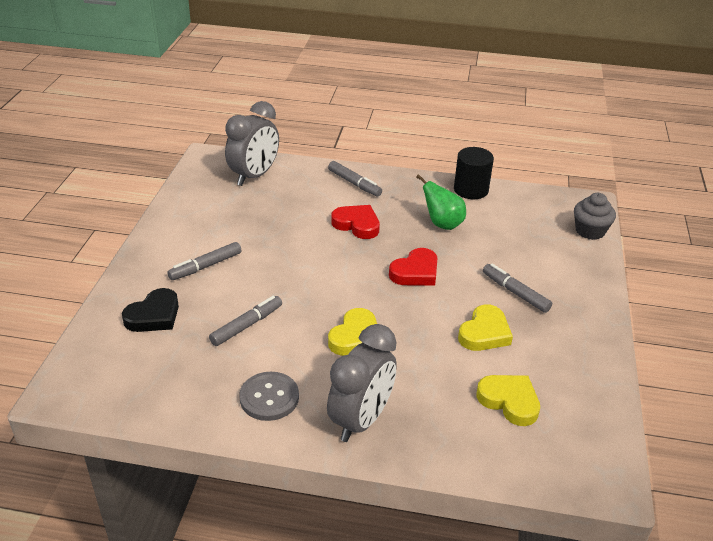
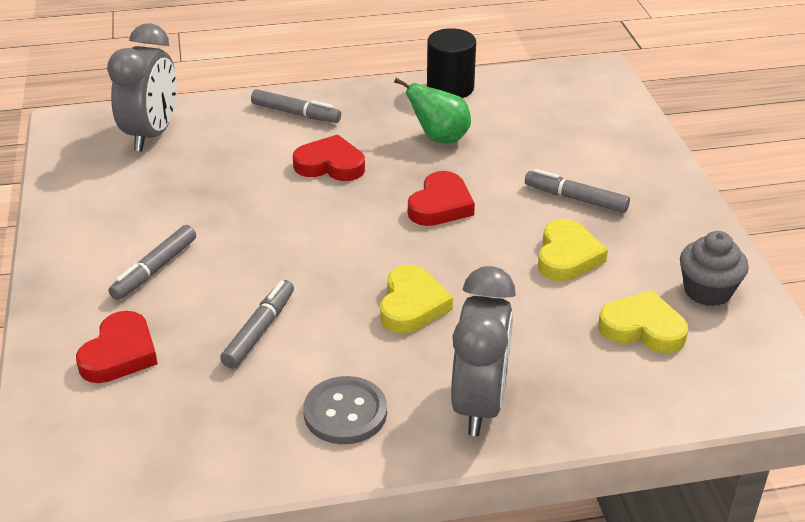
camera: 20 degrees left, 0 degrees up
black heart [122,288,179,332] -> red heart [76,311,158,383]
grey cupcake [574,193,616,240] -> grey cupcake moved to [680,231,749,306]

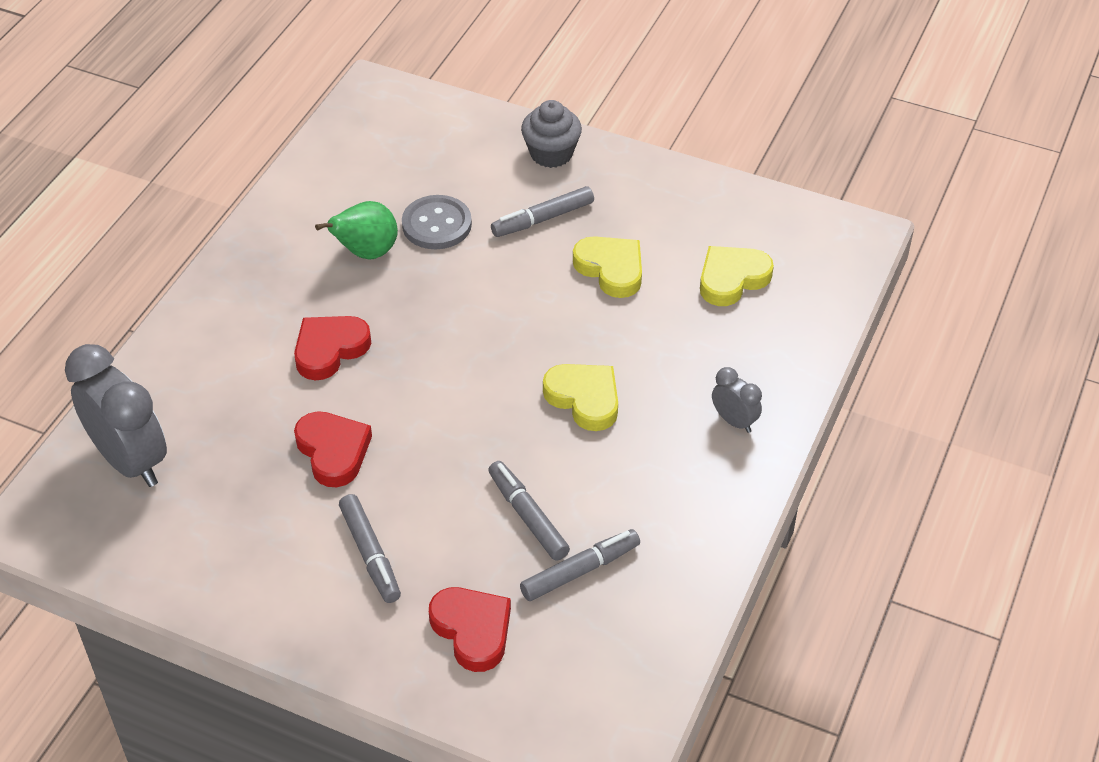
camera: 55 degrees left, 10 degrees up
grey marker [251,89,341,123] -> grey marker moved to [520,529,640,601]
grey button [303,376,387,444] -> grey button moved to [402,195,472,249]
red heart [408,171,475,226] -> red heart moved to [294,411,372,487]
black cylinder [427,28,476,98] -> none
grey clock [451,266,516,436] -> grey clock [712,367,762,433], size x0.48
grey cupcake [680,231,749,306] -> grey cupcake moved to [521,100,582,168]

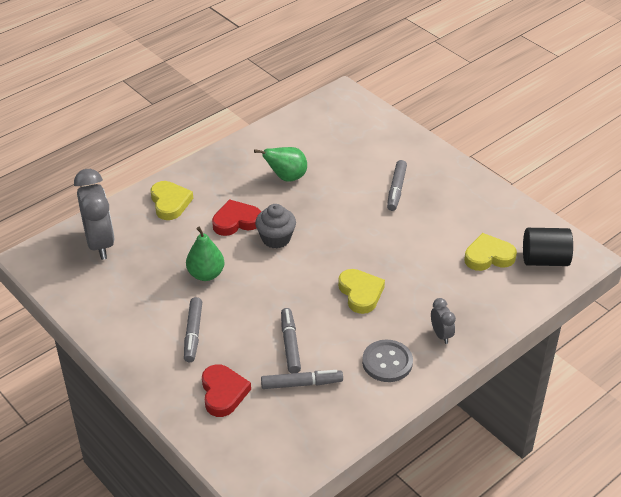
camera: 25 degrees right, 5 degrees down
red heart [294,411,372,487] -> green pear [186,227,224,281]
grey button [402,195,472,249] -> grey button moved to [362,340,413,382]
grey marker [491,186,594,237] -> grey marker turned 75 degrees counterclockwise [387,160,407,211]
grey cupcake [521,100,582,168] -> grey cupcake moved to [255,204,296,249]
yellow heart [573,236,642,298] -> yellow heart moved to [151,181,193,220]
none -> black cylinder [523,228,573,266]

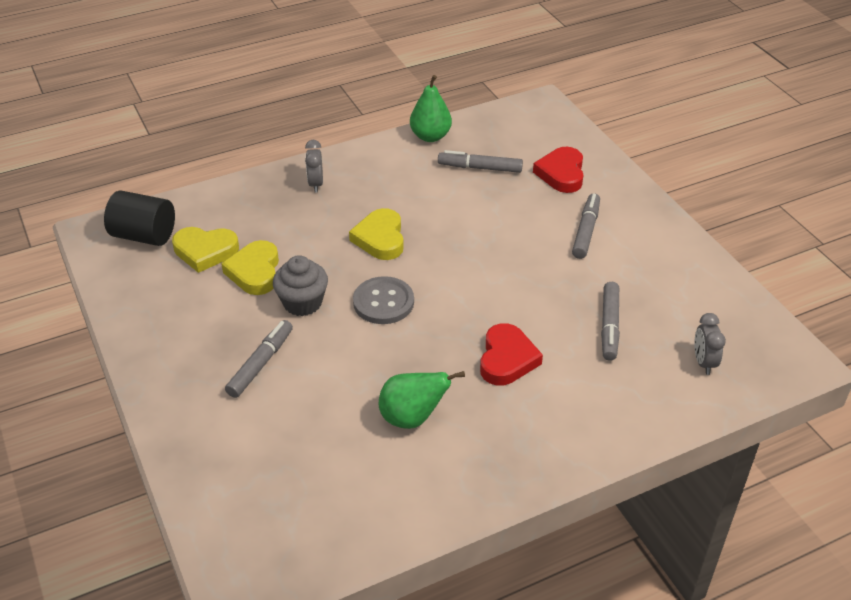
camera: 165 degrees left, 0 degrees up
grey clock [74,169,115,260] -> grey clock [694,313,726,375], size x0.48
yellow heart [151,181,193,220] -> yellow heart moved to [221,240,279,295]
green pear [186,227,224,281] -> green pear moved to [410,75,452,142]
red heart [212,199,261,236] -> red heart turned 75 degrees counterclockwise [480,323,543,386]
grey cupcake [255,204,296,249] -> grey cupcake moved to [273,255,328,316]
grey marker [281,308,301,373] -> grey marker moved to [601,282,620,361]
grey button [362,340,413,382] -> grey button moved to [353,276,414,324]

